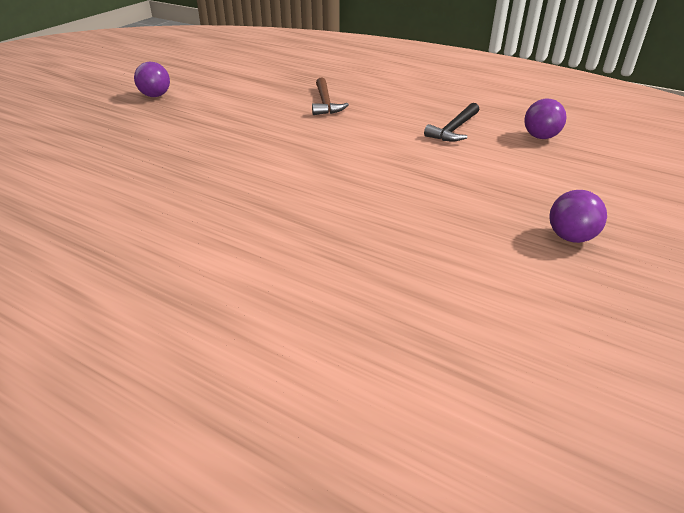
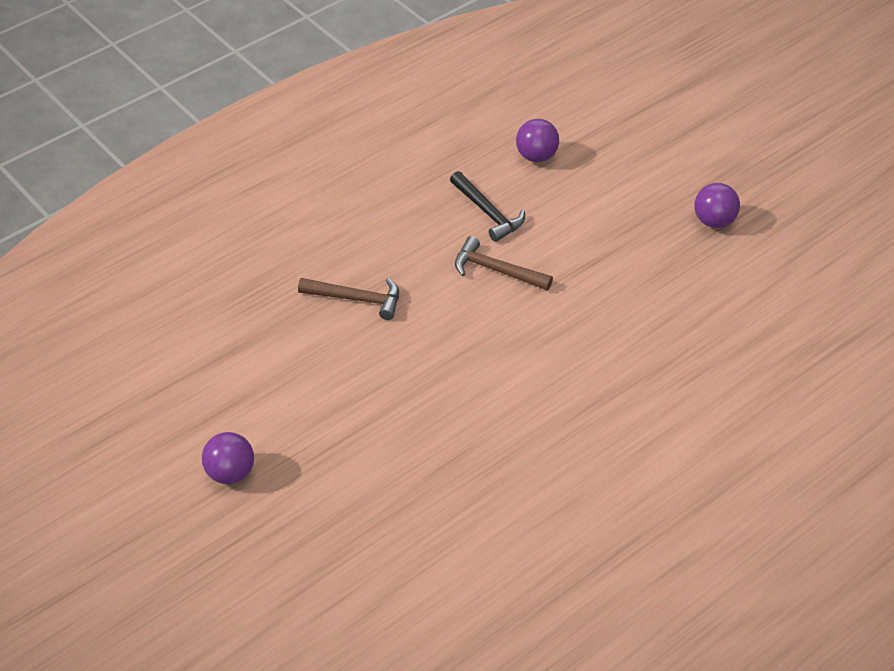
camera: 70 degrees left, 10 degrees up
none -> brown hammer [455,236,553,290]

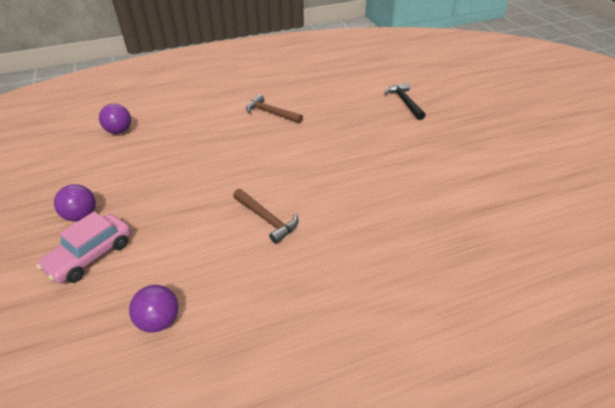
camera: 160 degrees left, 5 degrees down
purple ball [202,432,254,484] -> purple ball moved to [99,104,131,134]
brown hammer [298,278,399,320] -> brown hammer moved to [246,94,303,124]
black hammer [450,171,525,242] -> black hammer moved to [384,83,426,120]
none -> pink car [36,211,131,283]

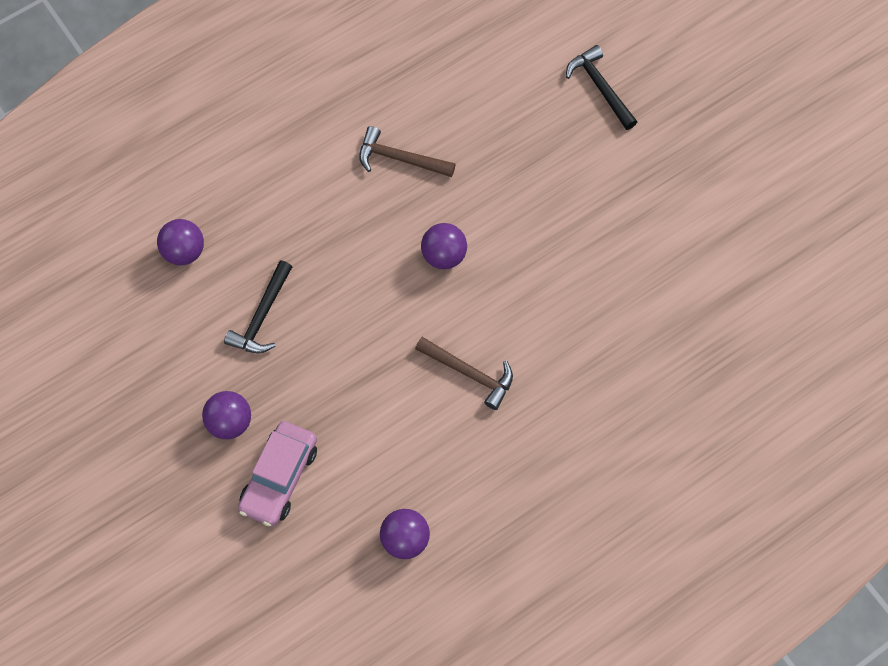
camera: 15 degrees left, 25 degrees up
none -> black hammer [224,260,292,353]
none -> purple ball [421,223,467,269]

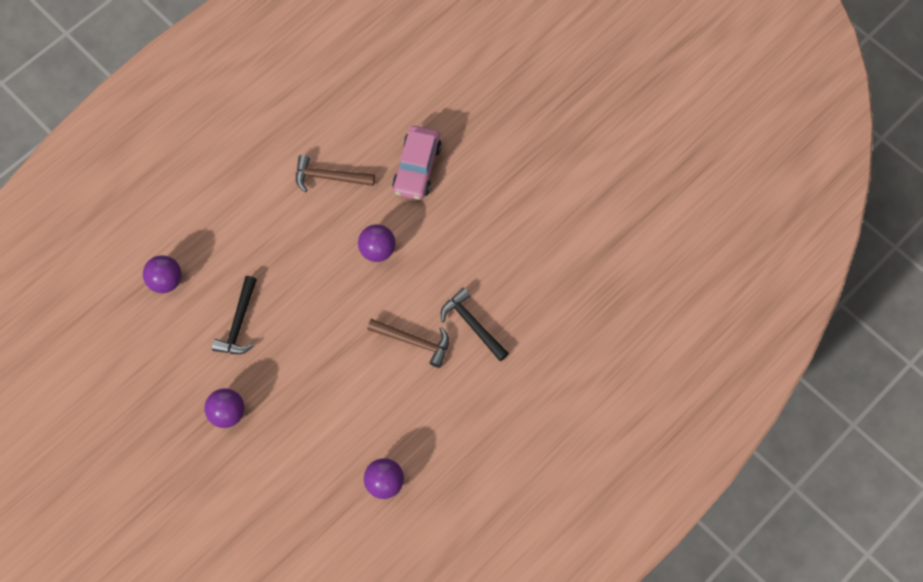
camera: 10 degrees left, 0 degrees up
pink car [238,421,317,526] -> pink car moved to [392,126,442,200]
black hammer [566,45,637,130] -> black hammer moved to [441,288,509,361]

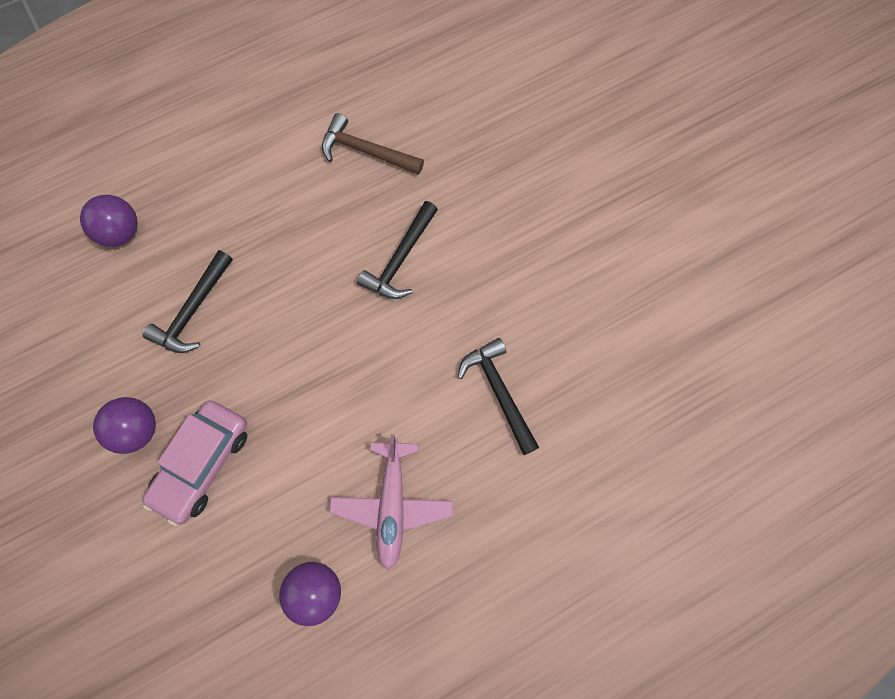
camera: 15 degrees right, 5 degrees up
purple ball [358,224,396,262] -> black hammer [357,201,438,299]
brown hammer [367,319,449,368] -> none
pink car [392,126,442,200] -> pink car moved to [142,401,247,526]
none -> pink plane [329,434,453,570]

